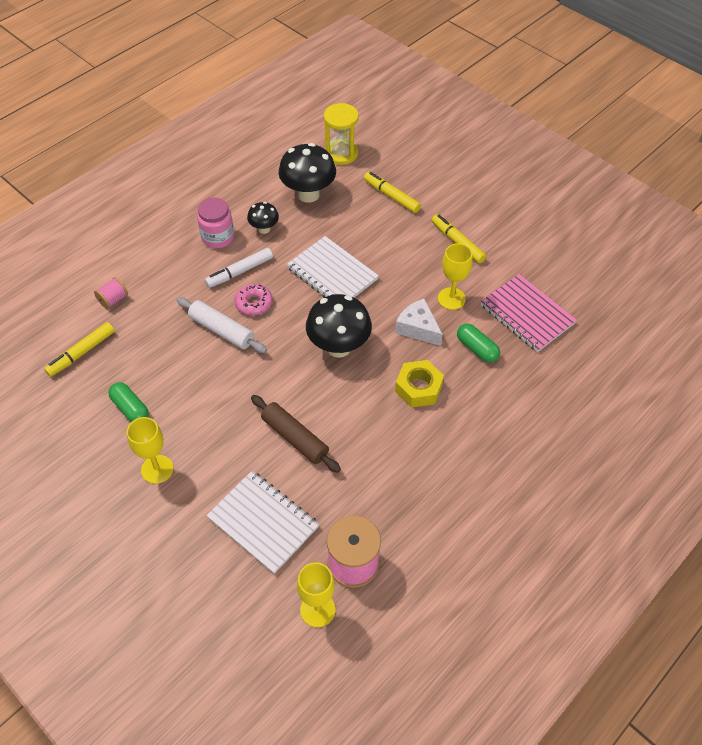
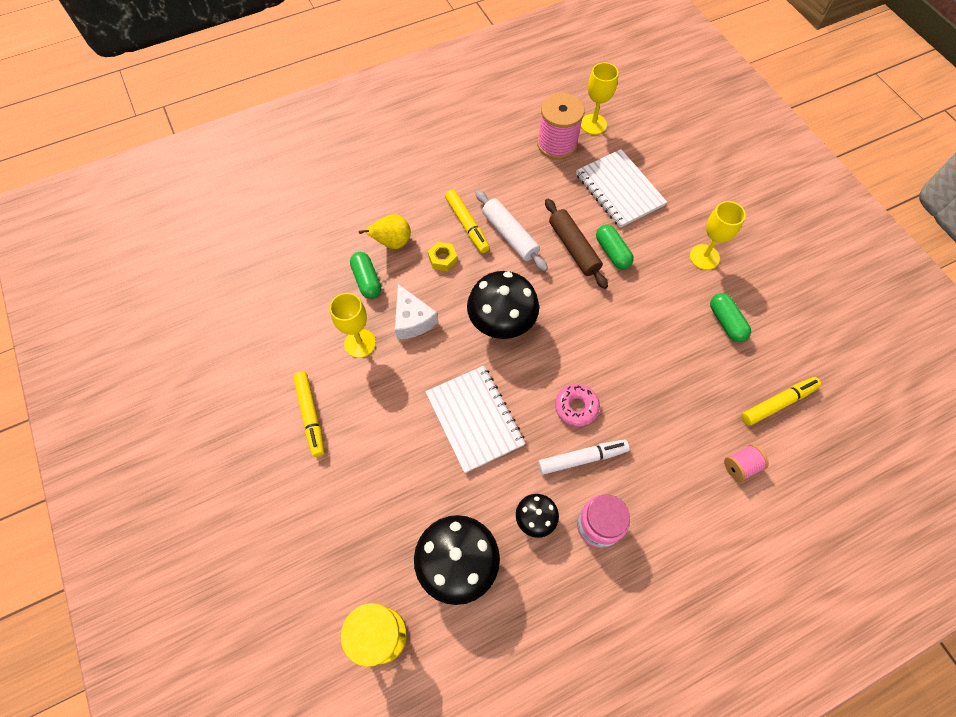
camera: 160 degrees left, 10 degrees up
white rolling pin [176,297,267,353] -> white rolling pin moved to [475,190,548,271]
yellow marker [364,172,421,213] -> yellow marker moved to [445,190,490,253]
yellow nut [395,360,444,408] -> yellow nut [428,242,457,271], size x0.62
pink notebook [480,274,577,352] -> none
none -> yellow pear [359,214,411,249]
none -> green capsule [596,225,634,269]

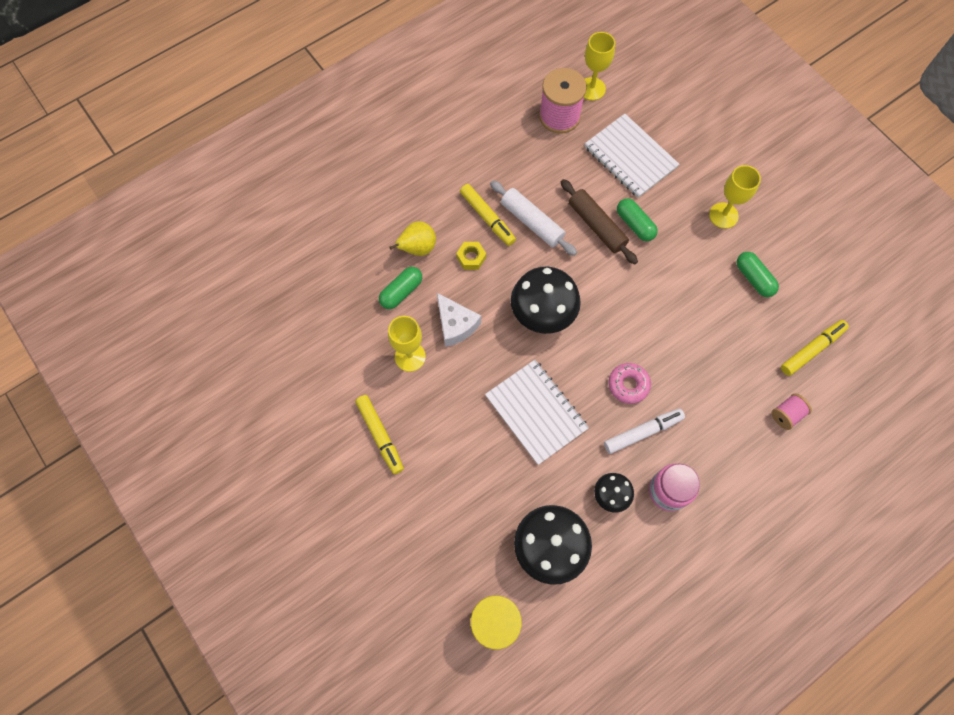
camera: 10 degrees left, 5 degrees up
green capsule [350,252,381,299] -> green capsule turned 75 degrees clockwise [379,267,422,309]

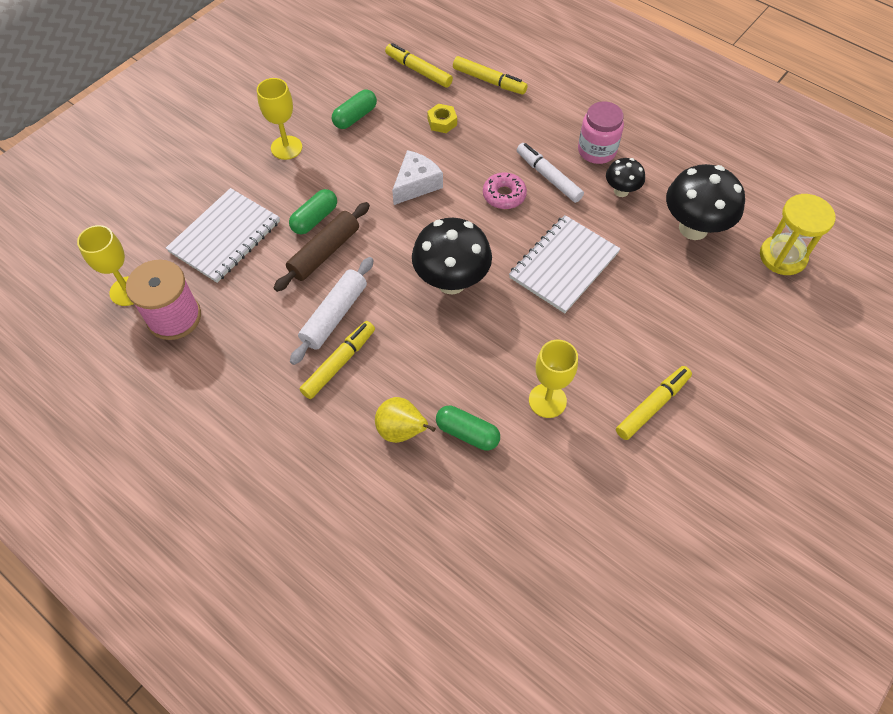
camera: 105 degrees left, 10 degrees down
white cheese [437,293,481,347] -> white cheese moved to [392,150,443,205]
yellow nut [456,242,486,270] -> yellow nut moved to [427,104,457,133]
pink spool [772,393,812,430] -> yellow marker [453,56,527,94]

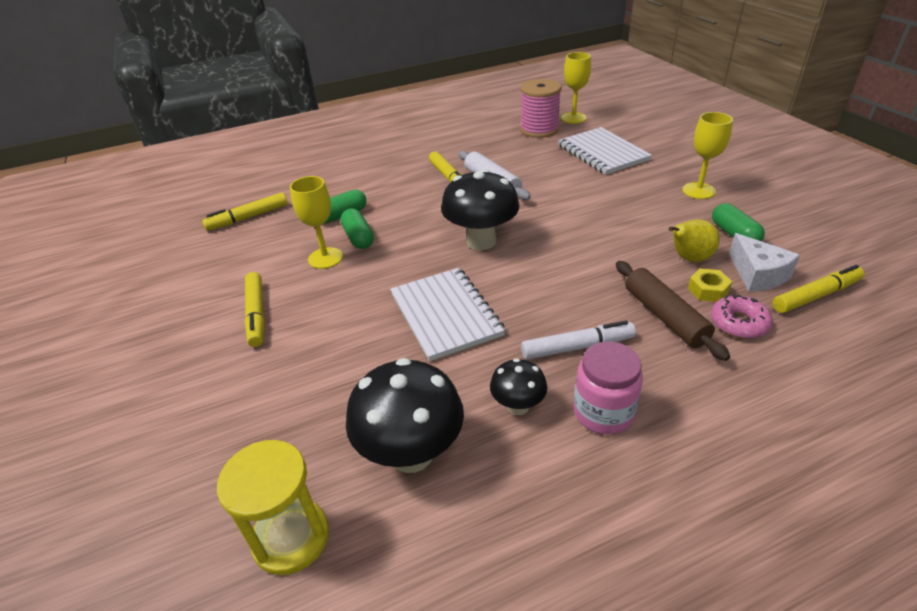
camera: 120 degrees right, 20 degrees down
brown rolling pin [274,202,370,292] -> brown rolling pin moved to [616,261,730,361]
green capsule [289,189,337,235] -> green capsule moved to [341,208,374,249]
yellow pear [375,397,436,443] -> yellow pear moved to [669,220,720,262]
white cheese [392,150,443,205] -> white cheese moved to [729,233,800,292]
yellow marker [453,56,527,94] -> yellow marker moved to [202,192,288,231]
pink donut [483,172,527,209] -> pink donut moved to [711,294,773,339]

